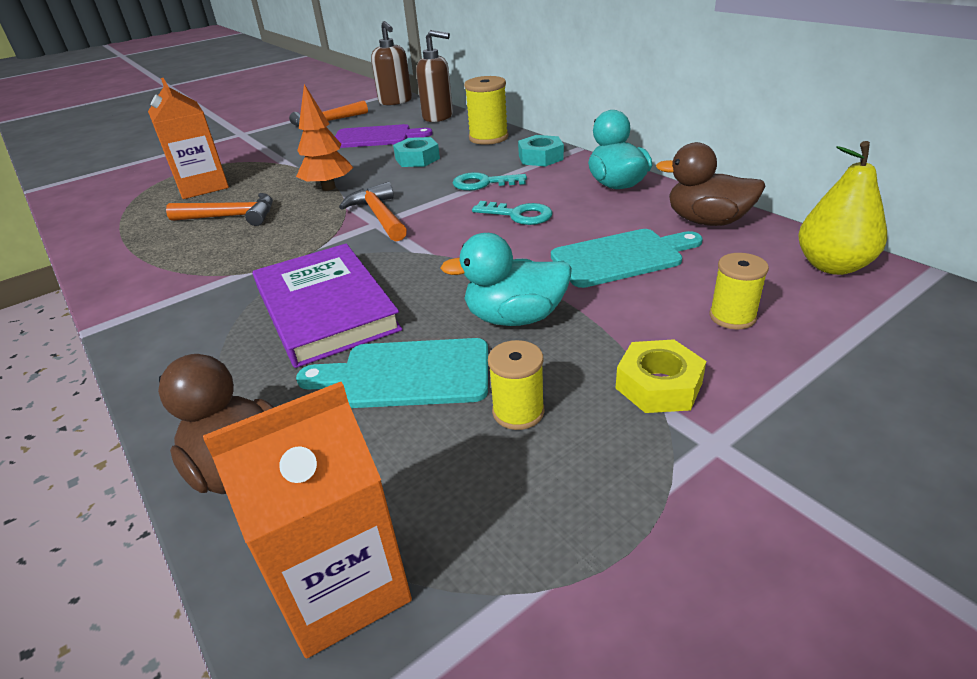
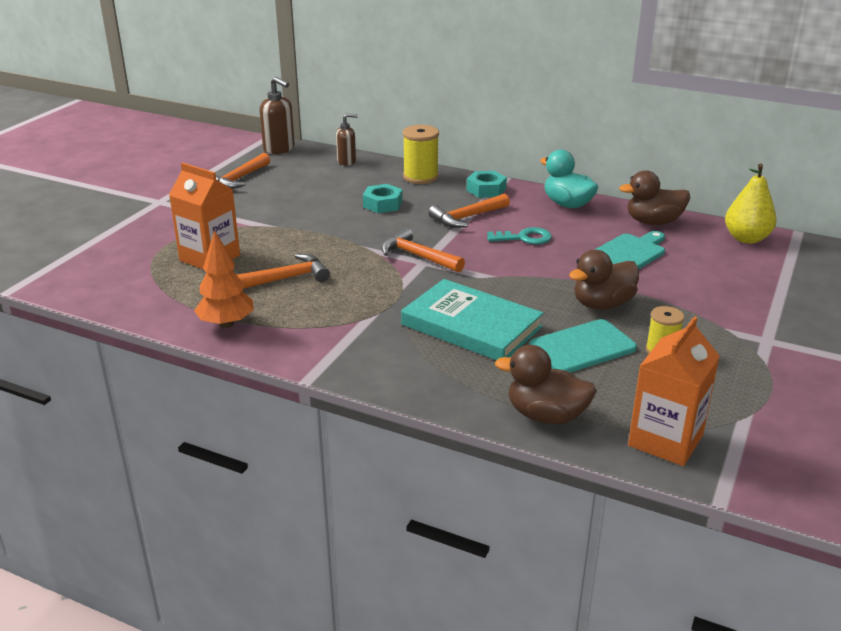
camera: 30 degrees left, 5 degrees down
purple book [253,244,403,368] -> turquoise book [401,279,543,360]
orange tree [296,84,353,191] -> orange tree moved to [194,230,254,328]
purple cutting board [335,124,433,148] -> none
brown soap dispenser [416,30,453,122] -> brown soap dispenser [336,113,358,165], size x0.66
turquoise duck [441,233,572,326] -> brown duck [569,250,639,310]
turquoise key [453,172,527,191] -> orange hammer [428,193,510,228]
yellow nut [616,339,706,413] -> none
yellow spool [709,253,769,329] -> none

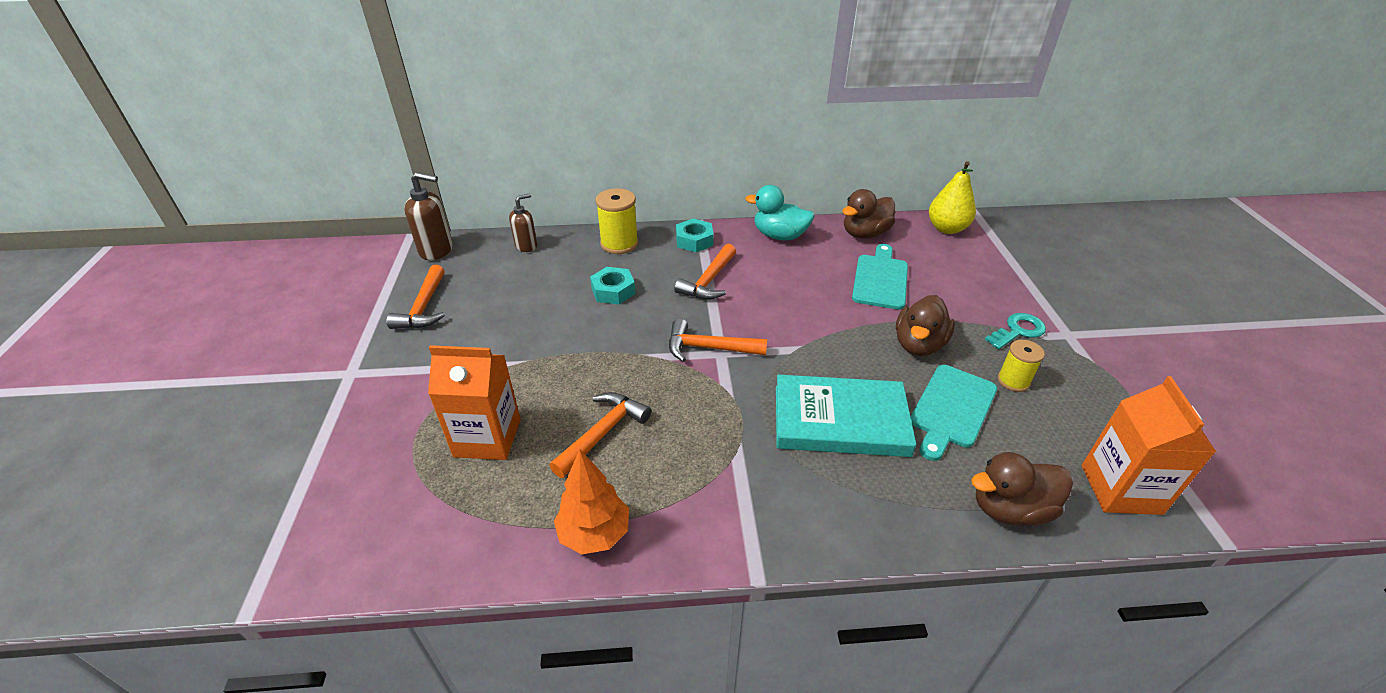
camera: 30 degrees left, 10 degrees up
turquoise key [487,227,552,244] -> turquoise key moved to [985,313,1046,349]

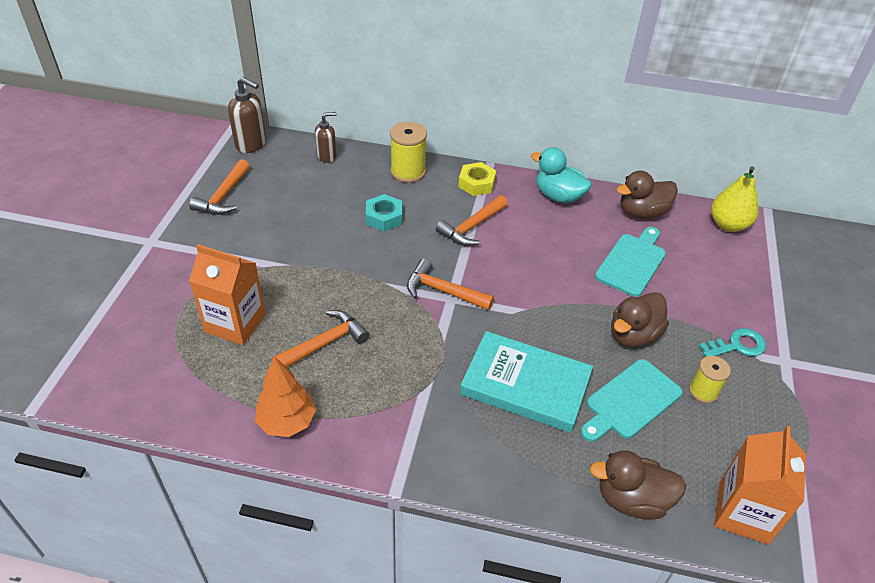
camera: 15 degrees right, 5 degrees up
turquoise nut [676,219,714,252] -> yellow nut [458,162,496,196]

